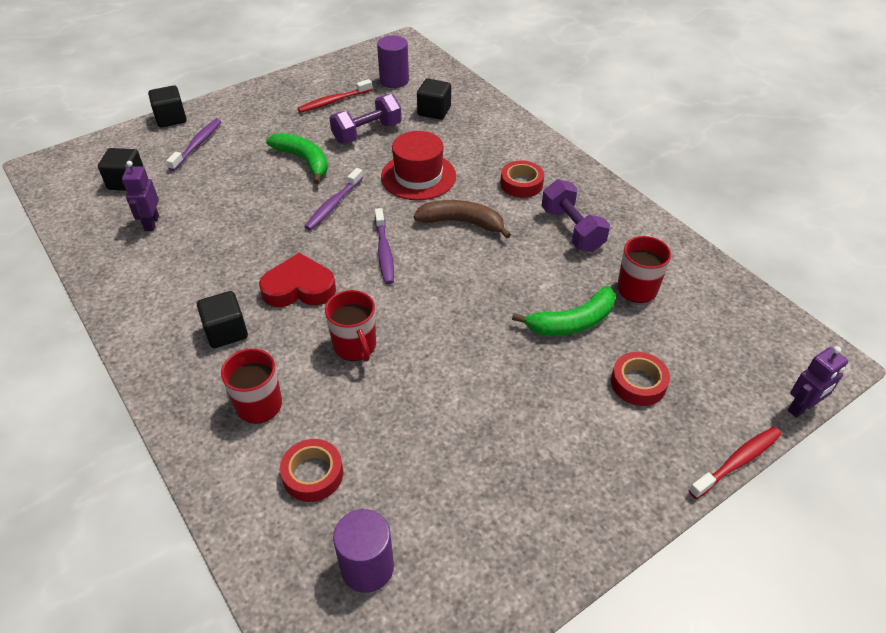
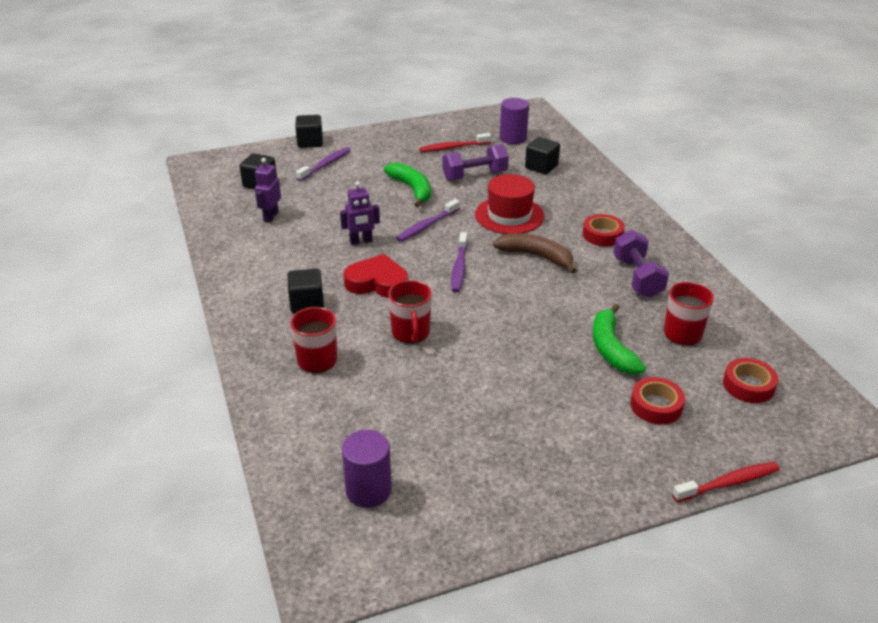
camera: 15 degrees right, 10 degrees down
red tape [280,439,343,502] -> red tape moved to [723,358,778,403]
green banana [512,286,615,336] -> green banana turned 90 degrees clockwise [592,304,646,375]
purple robot [788,346,848,418] -> purple robot moved to [340,181,380,245]

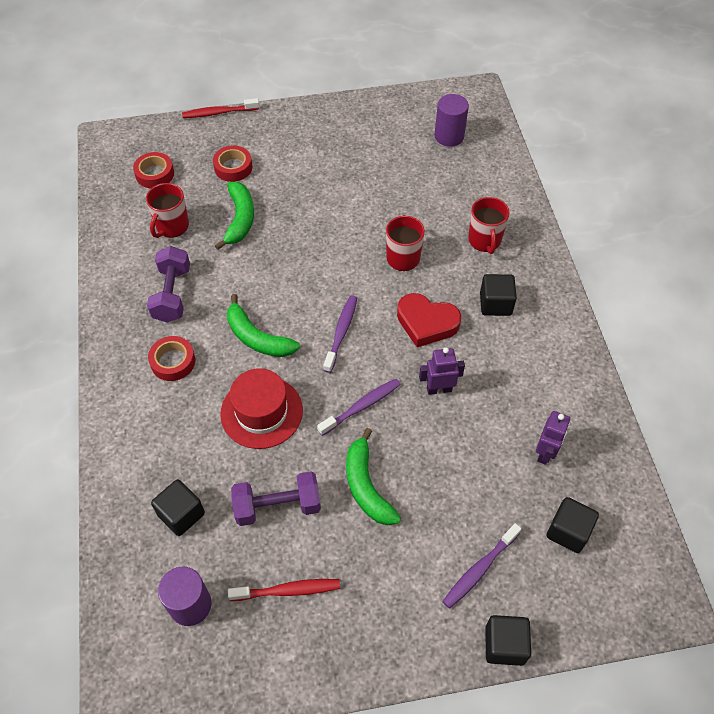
camera: 170 degrees left, 20 degrees up
brown banana [493,233,577,274] -> green banana [227,294,300,357]

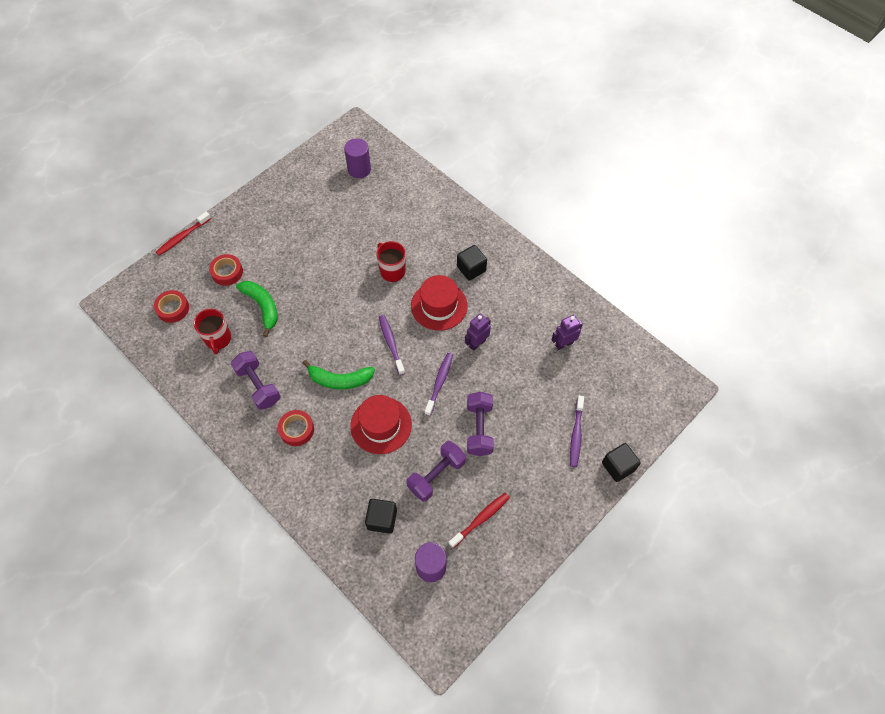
camera: 35 degrees left, 5 degrees up
green banana [346,428,401,525] -> purple dumbbell [467,392,494,456]
red heart [397,293,461,347] -> red hat [411,275,468,331]
red mug [468,197,510,254] -> none
purple robot [536,411,570,465] -> purple robot turned 105 degrees counterclockwise [551,315,583,350]
black cube [546,497,599,553] -> none

